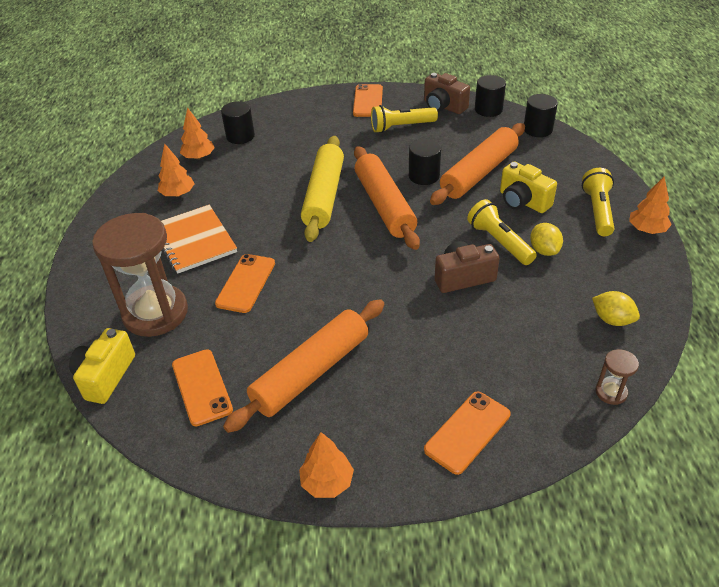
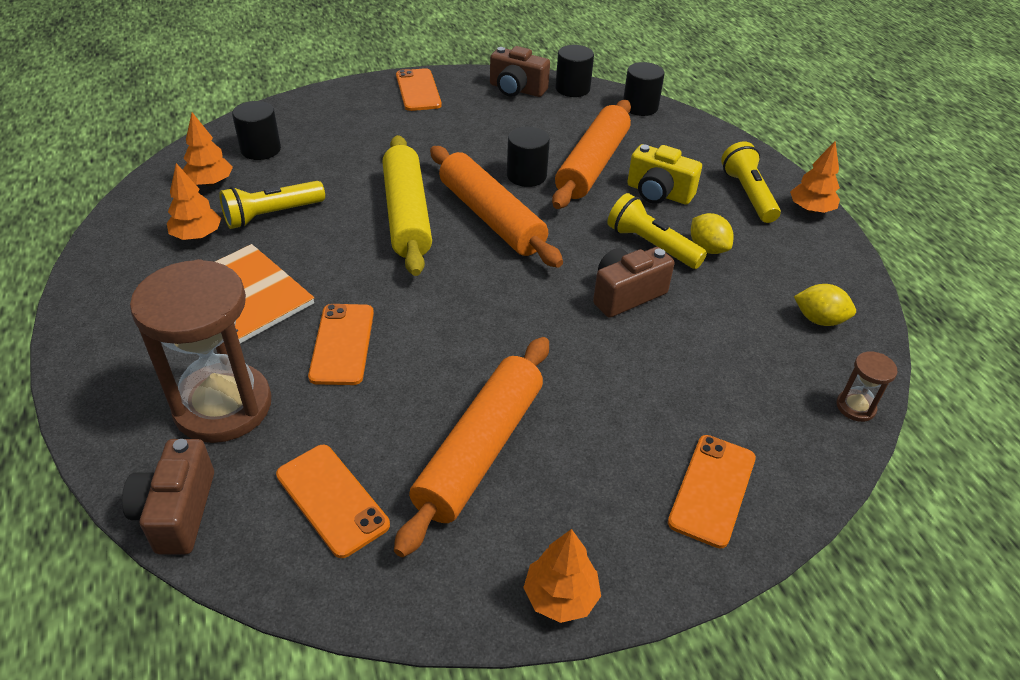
camera: 20 degrees left, 0 degrees up
yellow camera [69,328,135,404] -> brown camera [122,439,214,555]
yellow flashlight [371,105,438,133] -> yellow flashlight moved to [219,181,325,229]

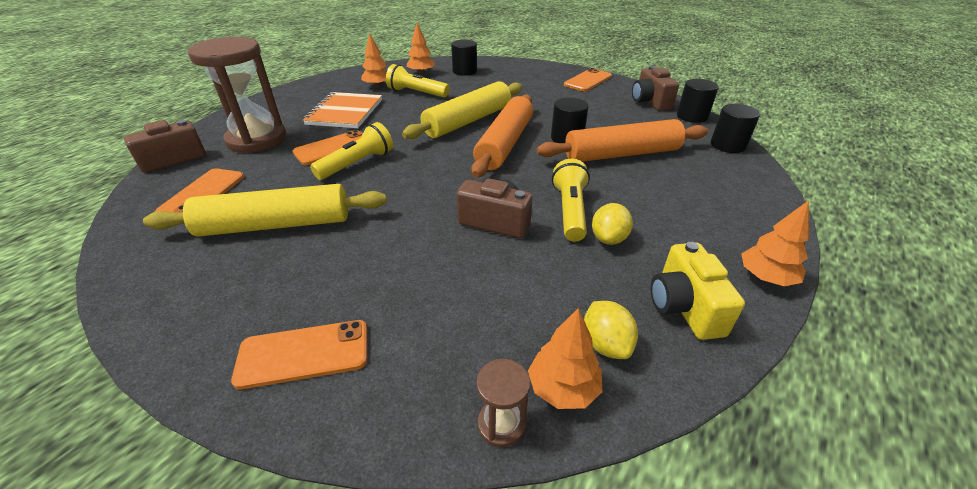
camera: 55 degrees right, 5 degrees down
orange rolling pin [394,337,549,557] -> yellow rolling pin [143,184,387,237]
orange tree [523,529,601,623] -> orange tree moved to [528,308,602,409]
yellow camera [627,144,702,205] -> yellow camera moved to [651,242,745,340]
yellow flashlight [721,142,781,223] -> yellow flashlight moved to [310,122,393,180]

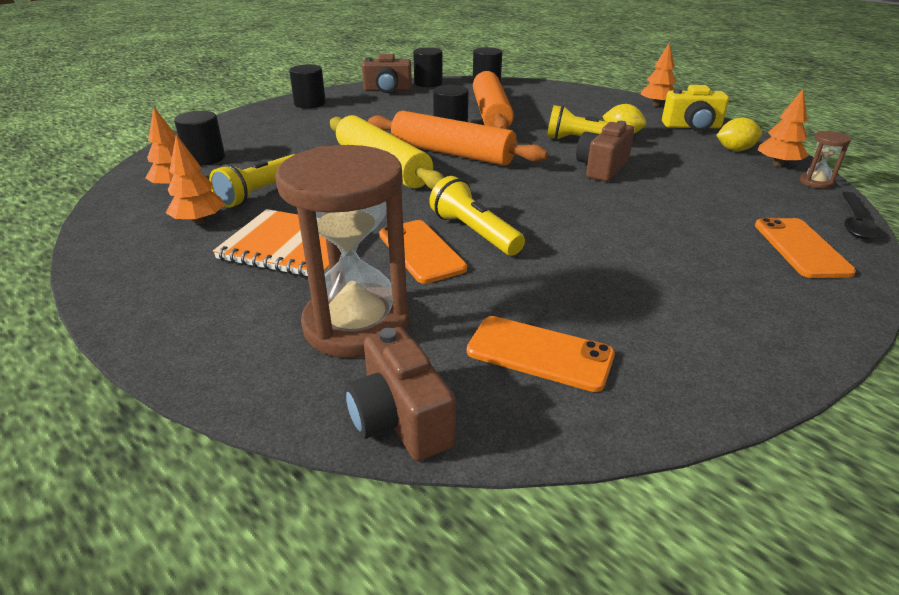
camera: 80 degrees left, 5 degrees down
yellow rolling pin [143,184,387,237] -> none
orange phone [564,68,612,91] -> black cylinder [289,65,326,108]
none -> black spoon [842,192,881,239]

